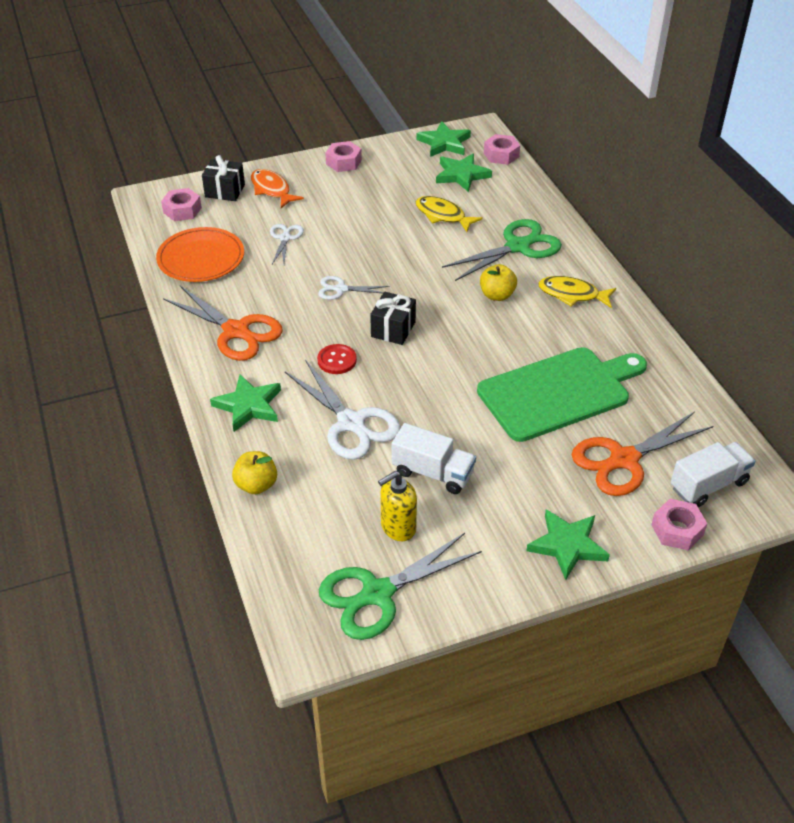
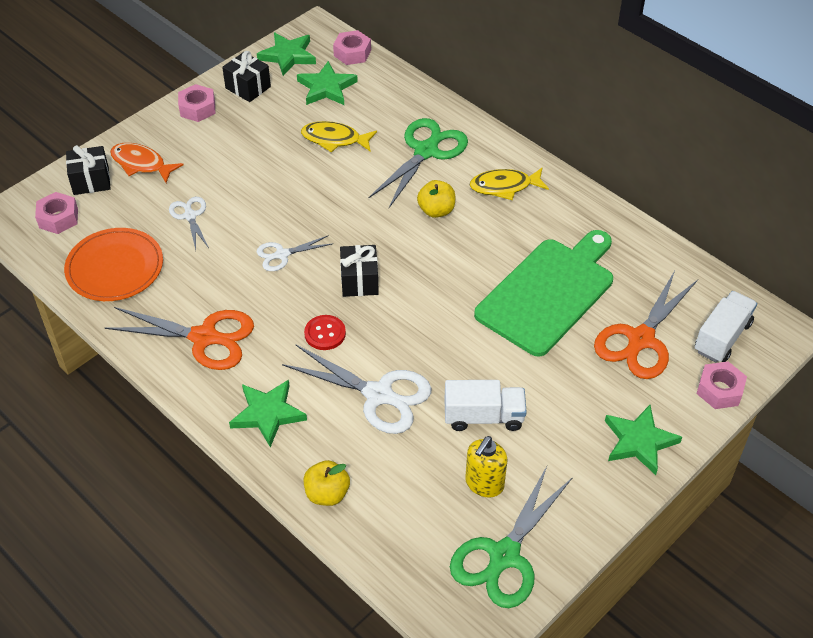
camera: 25 degrees left, 5 degrees up
none -> black gift [222,51,271,102]

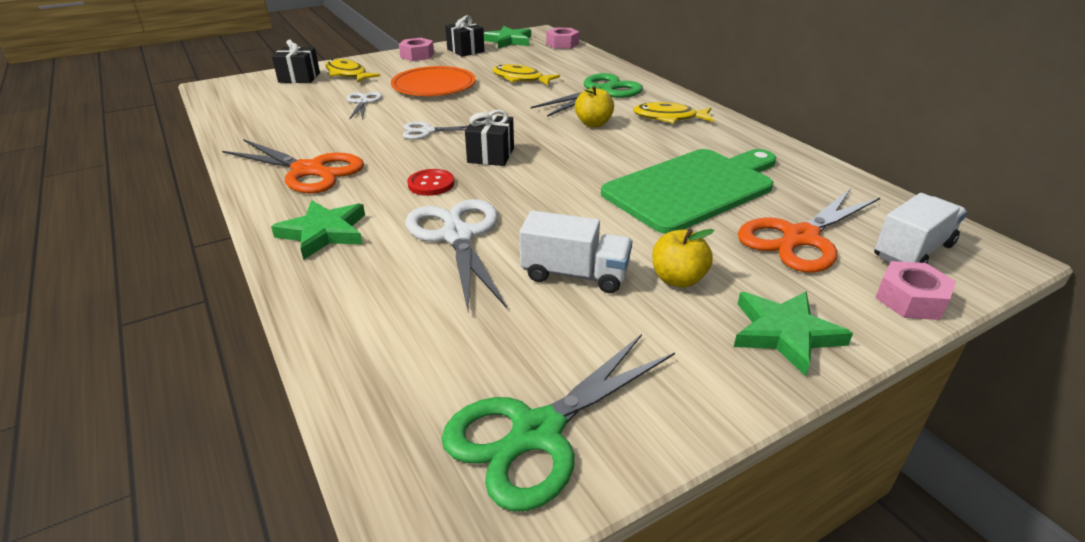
camera: 15 degrees right, 15 degrees down
pink nut [35,192,78,234] -> none
orange plate [64,228,163,301] -> orange plate moved to [391,66,476,96]
orange fish [110,143,183,183] -> yellow fish [325,59,380,83]
white scissors [282,344,431,434] -> white scissors turned 150 degrees counterclockwise [405,199,507,310]
green star [297,61,358,105] -> none
yellow apple [304,460,350,506] -> yellow apple moved to [652,229,714,288]
yellow soap dispenser [465,436,508,498] -> none

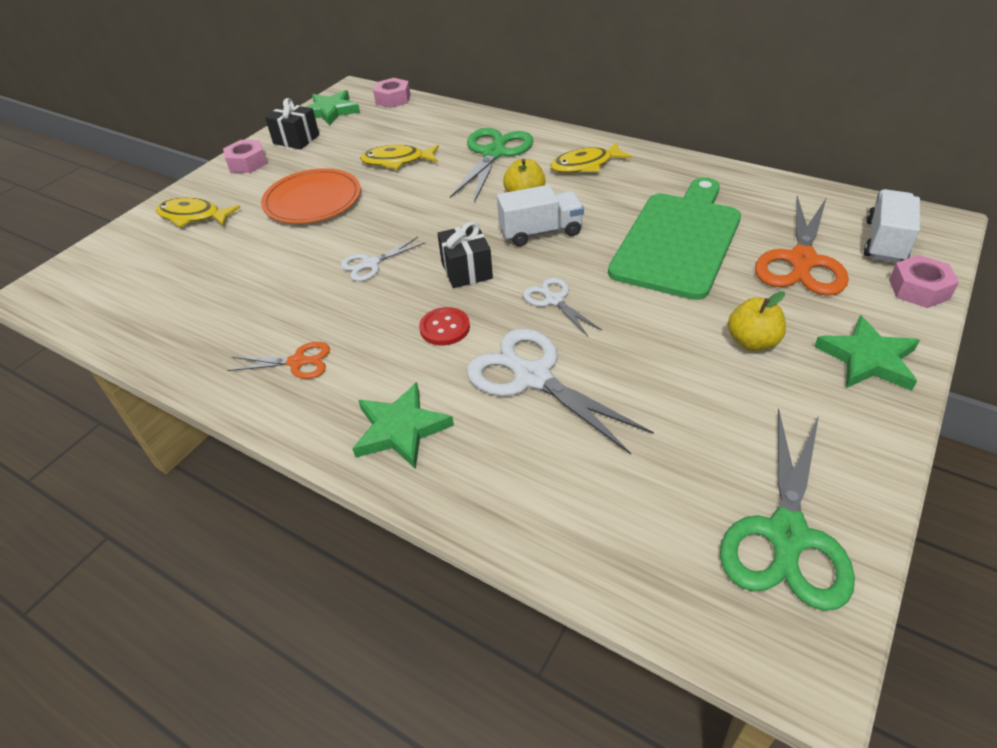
camera: 25 degrees left, 10 degrees up
orange scissors [222,139,364,194] -> orange scissors [227,342,330,379], size x0.54
black gift [272,39,320,83] -> none
white scissors [347,92,382,120] -> white scissors moved to [523,277,602,337]
white truck [519,210,632,293] -> white truck moved to [497,185,584,247]

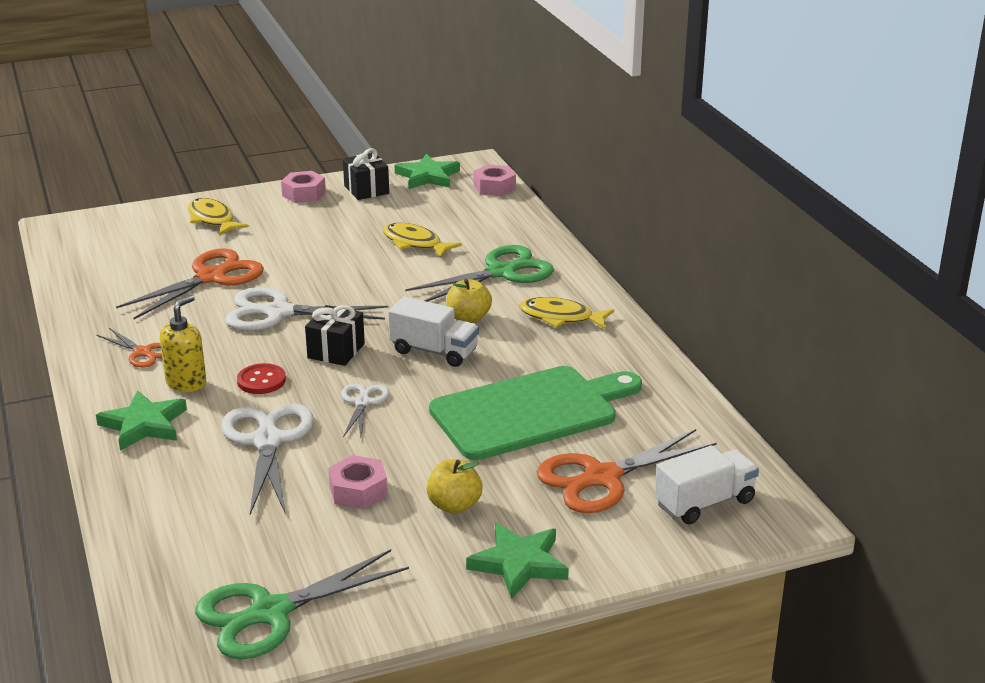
camera: 35 degrees right, 15 degrees down
orange plate [261,168,361,224] -> none
white scissors [340,237,425,281] -> white scissors [225,287,388,331], size x1.84
pink nut [889,255,959,308] -> pink nut moved to [329,455,388,509]
none -> orange scissors [116,248,264,319]
none -> yellow soap dispenser [160,295,206,392]

